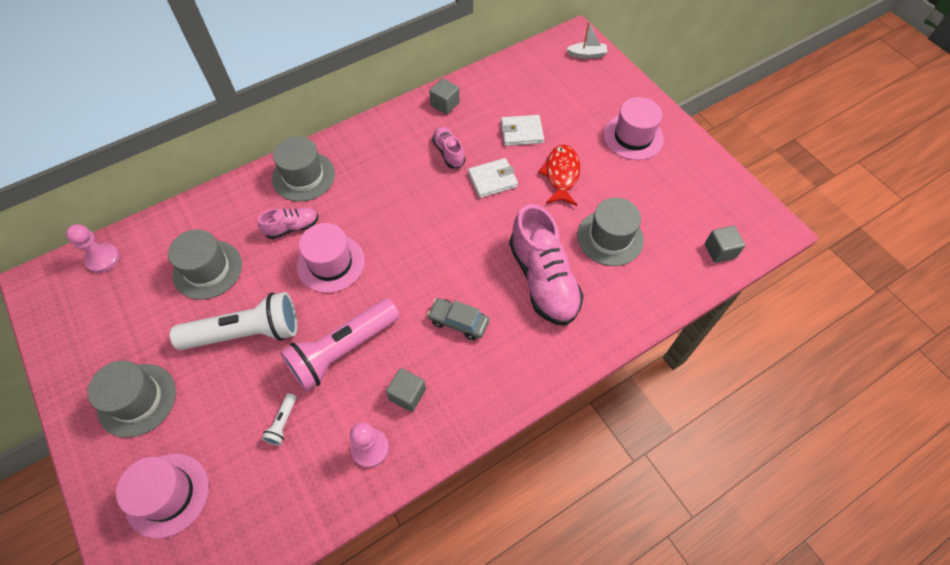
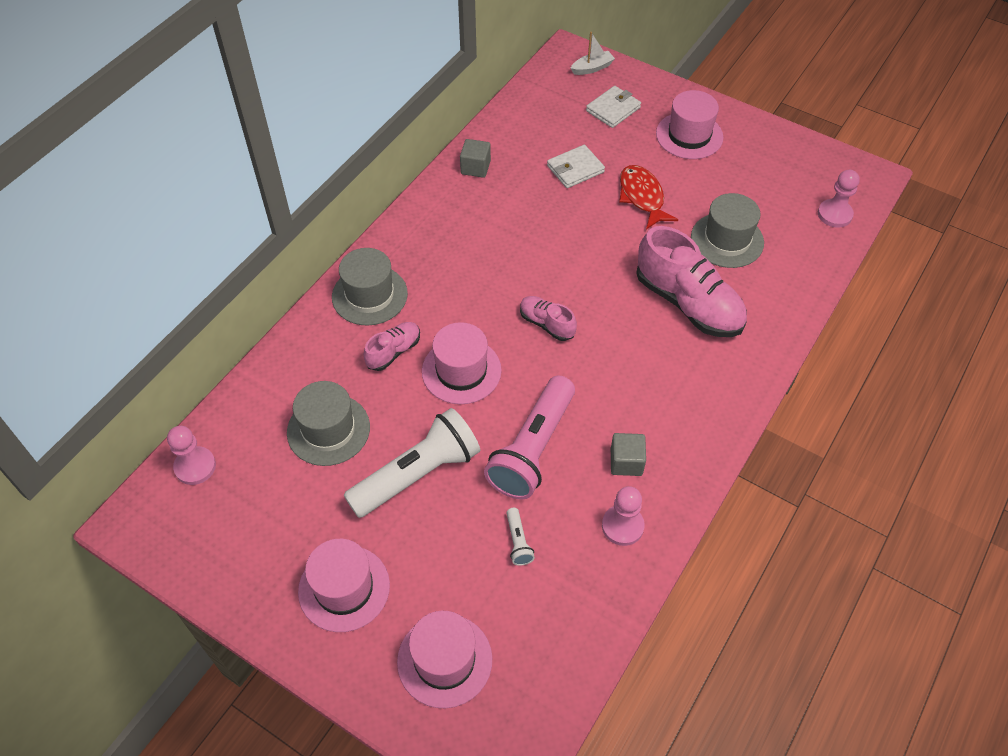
camera: 25 degrees left, 5 degrees down
grey hat [87,361,176,438] -> pink hat [298,539,390,632]
grey car [427,298,489,340] -> none
pink shoe [432,127,465,168] -> pink shoe moved to [520,296,577,341]
white wallet [468,158,518,198] -> white wallet moved to [586,86,641,128]
grey cube [705,226,745,263] -> pink pawn [818,170,860,228]

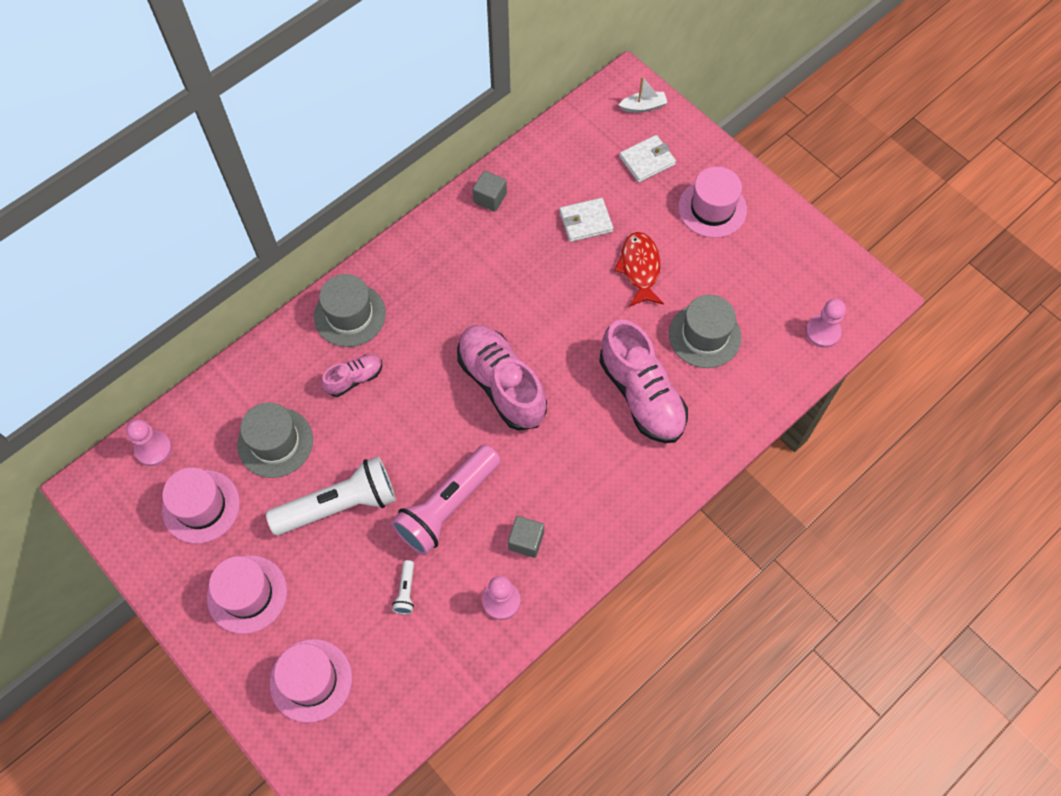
camera: 15 degrees right, 10 degrees up
pink hat [422,322,502,404] -> pink hat moved to [162,467,240,544]
pink shoe [520,296,577,341] -> pink shoe [457,325,547,431], size x1.98

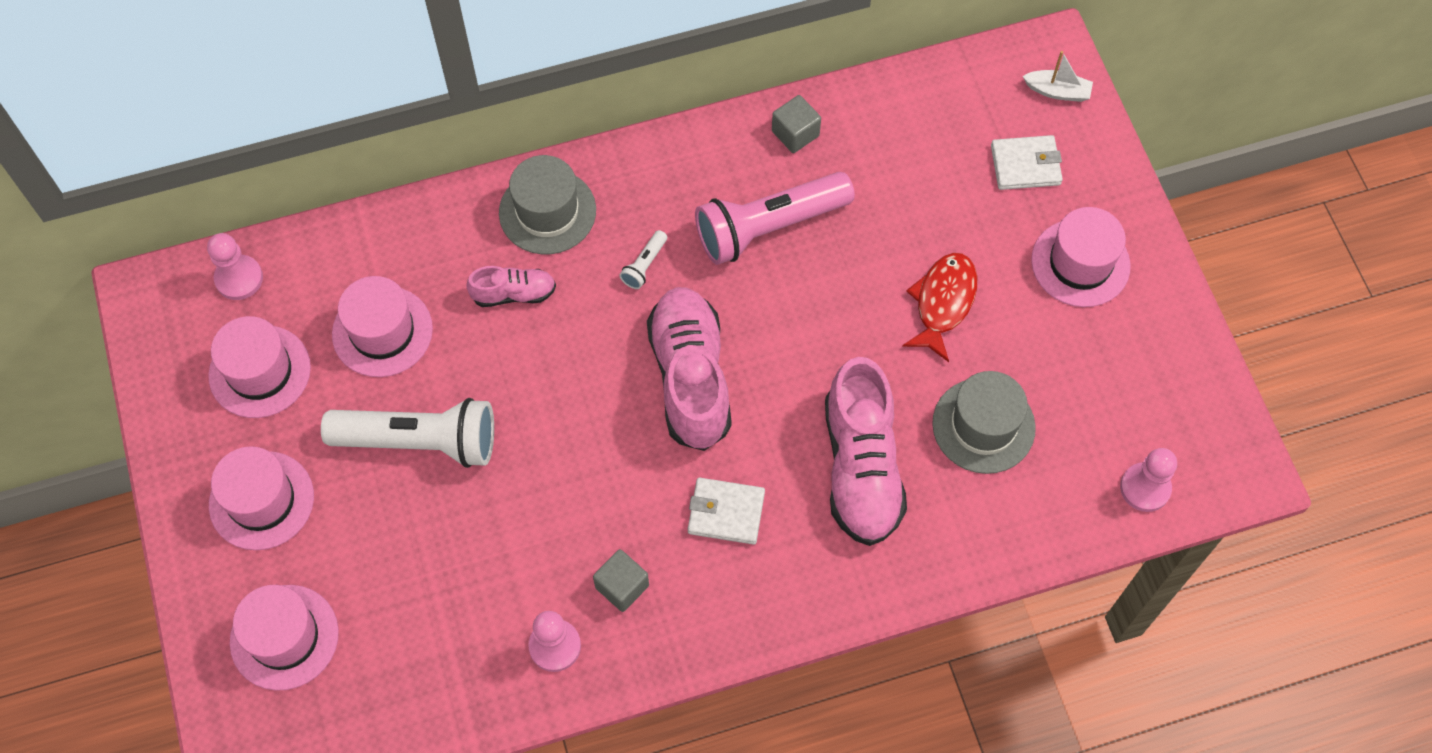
camera: 25 degrees right, 0 degrees up
grey hat [237,403,313,478] -> pink hat [332,276,433,377]
pink flashlight [391,445,501,556] -> pink flashlight moved to [695,172,855,265]
white flashlight [392,560,414,614] -> white flashlight moved to [619,230,667,289]
white wallet [559,198,613,242] -> white wallet moved to [688,477,765,545]

